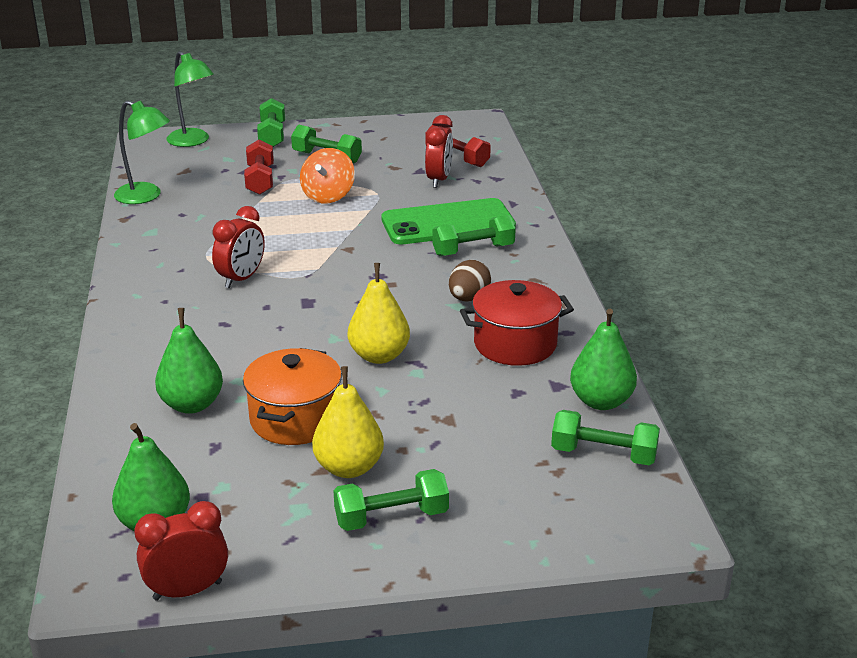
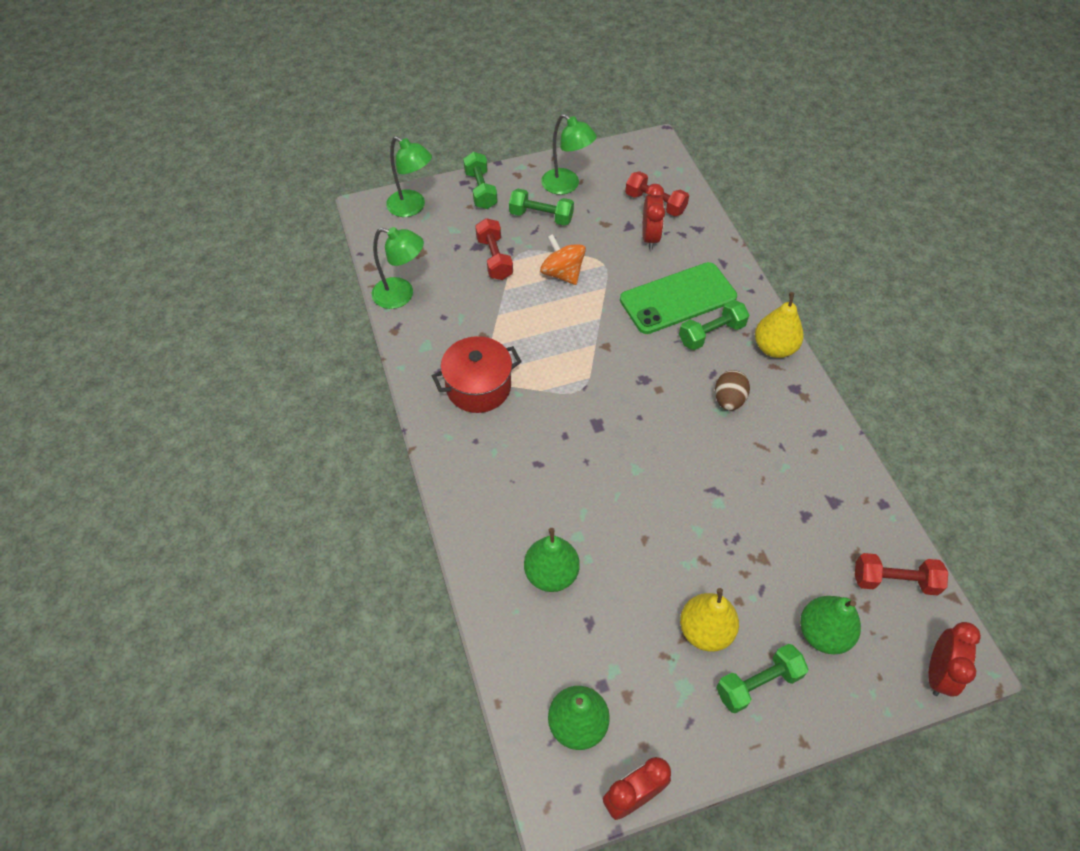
camera: 10 degrees left, 25 degrees up
red clock [212,206,265,288] -> red clock moved to [929,622,981,696]
orange pot [243,348,342,445] -> none
orange spinning top [300,148,355,203] -> orange spinning top turned 135 degrees clockwise [540,234,586,285]
yellow pear [348,263,410,364] -> yellow pear moved to [755,292,804,358]
red pot [460,280,574,366] -> red pot moved to [432,336,522,413]
green dumbbell [551,410,660,465] -> red dumbbell [855,553,948,596]
green pear [570,309,637,410] -> green pear moved to [800,596,861,654]
none -> green lamp [541,114,597,195]

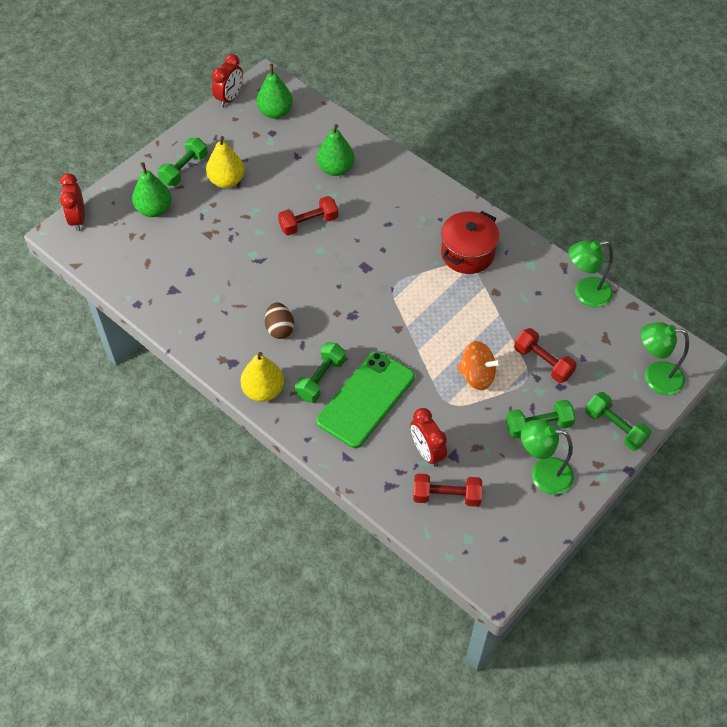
camera: 150 degrees right, 0 degrees up
red dumbbell [855,553,948,596] -> red dumbbell moved to [278,196,338,236]

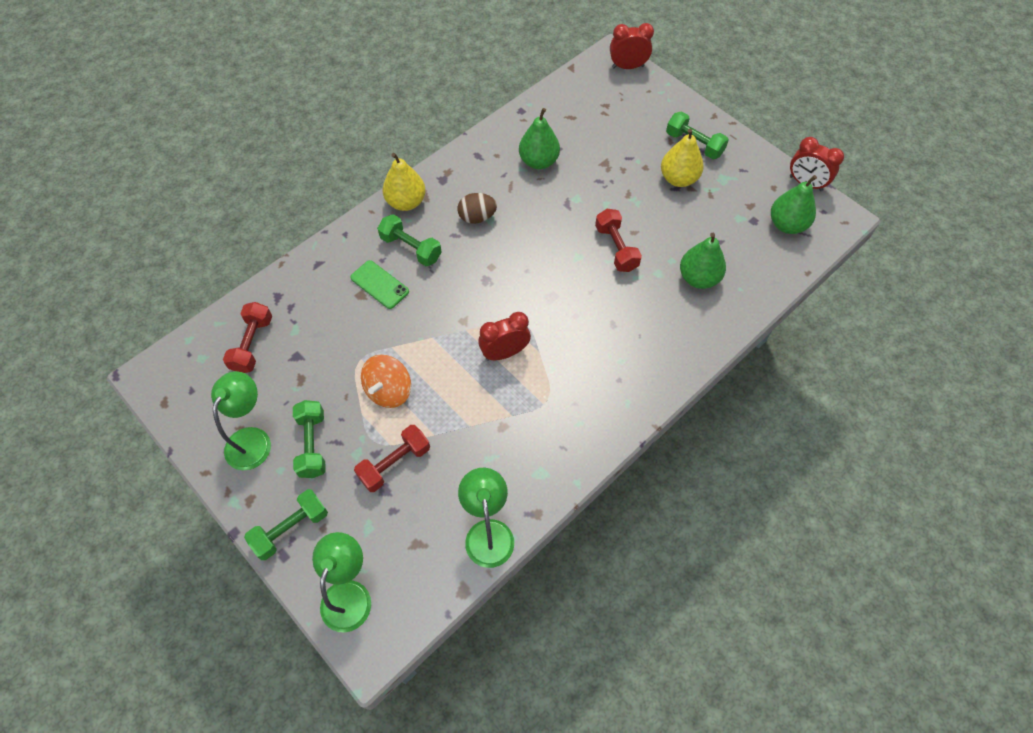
camera: 95 degrees right, 5 degrees up
green pear [132,162,172,217] -> green pear moved to [519,108,560,169]
green phone [316,351,415,448] -> green phone [350,260,409,309], size x0.54
red clock [410,408,447,467] -> red clock moved to [478,312,531,361]
red pot [441,211,499,274] -> none

